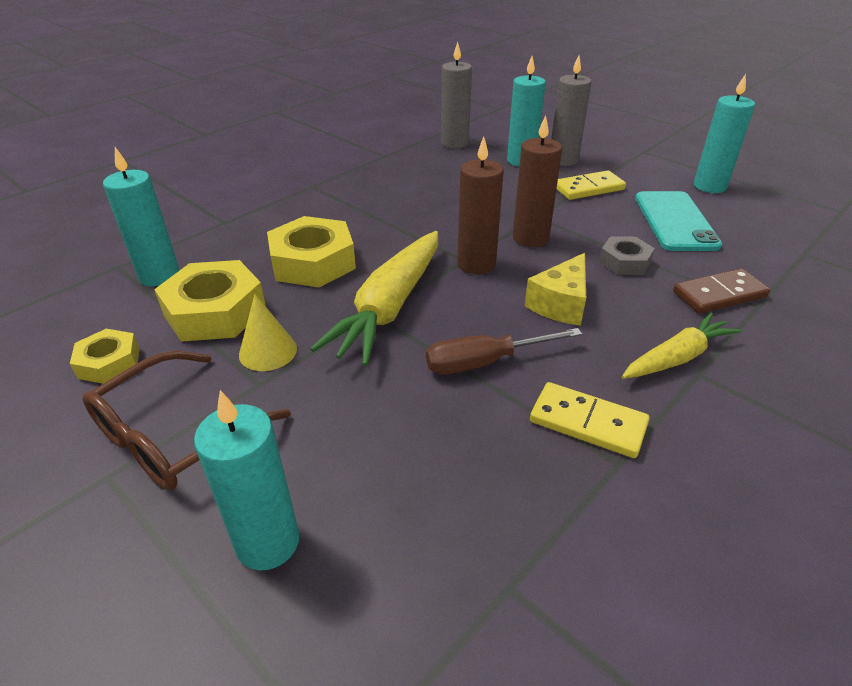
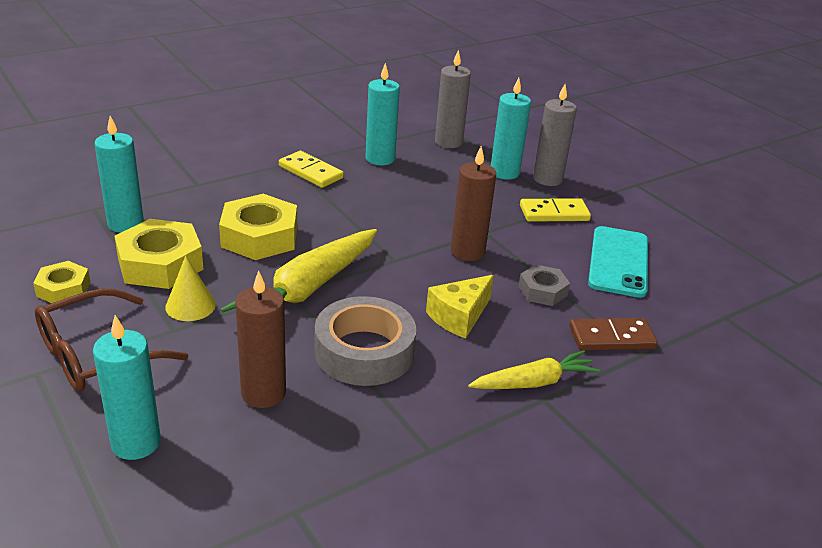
camera: 10 degrees right, 5 degrees down
brown screwdriver [426,328,582,374] -> grey tape [315,296,416,386]
brown candle [457,137,504,274] -> brown candle moved to [235,270,286,408]
yellow domino [530,382,650,458] -> yellow domino moved to [279,151,344,188]
turquoise candle [693,74,755,193] -> turquoise candle moved to [365,63,400,165]

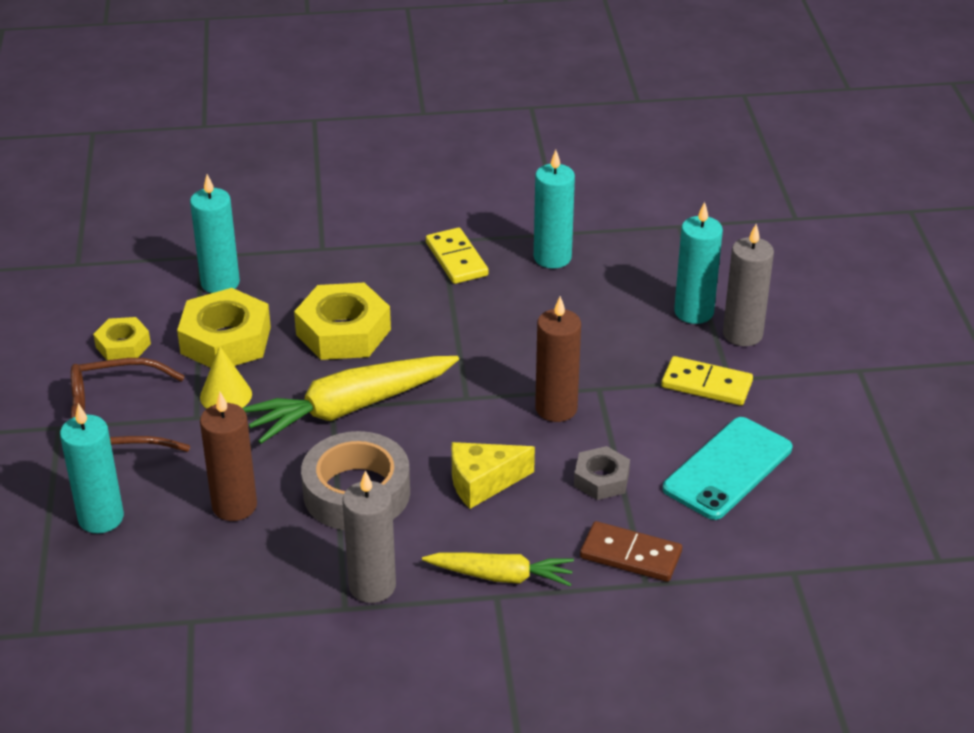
camera: 30 degrees right, 5 degrees up
grey candle [435,50,471,148] -> grey candle moved to [342,470,396,603]

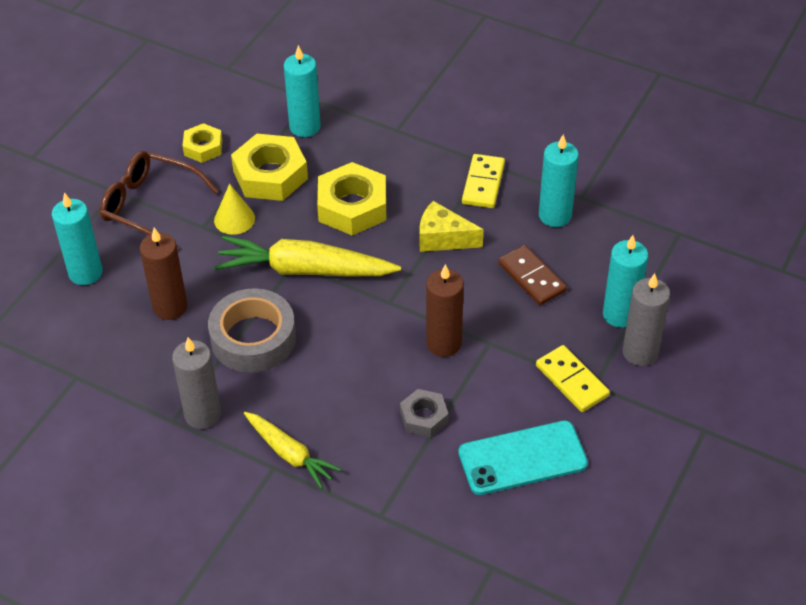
camera: 35 degrees right, 10 degrees up
yellow cheese [451,442,535,509] -> yellow cheese moved to [420,201,483,252]
brown domino [580,521,682,582] -> brown domino moved to [498,245,567,306]

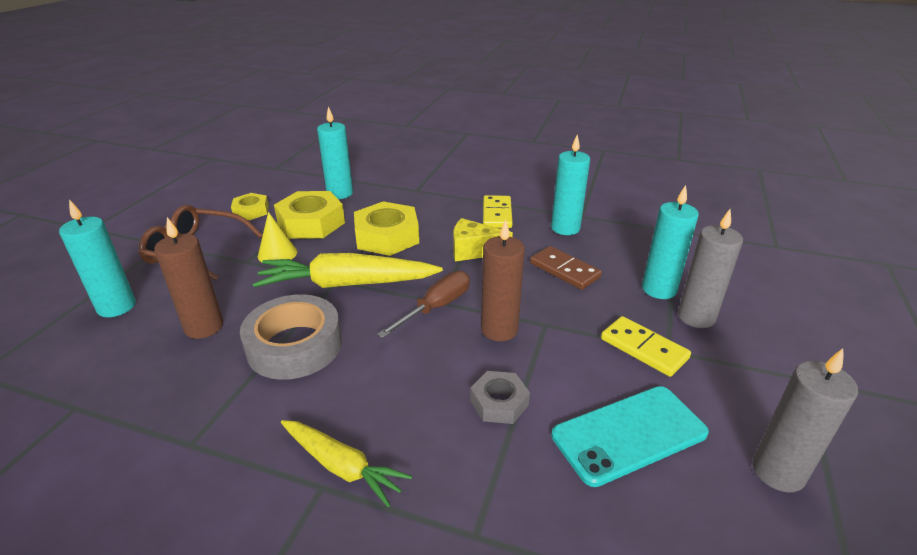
camera: 10 degrees left, 15 degrees down
grey candle [172,337,221,429] -> grey candle moved to [752,348,858,492]
none -> brown screwdriver [377,271,470,338]

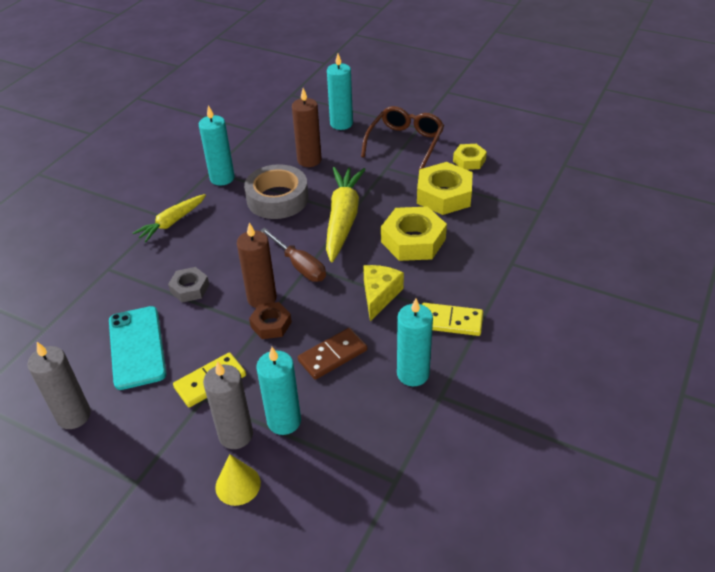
camera: 100 degrees right, 10 degrees up
yellow cone [258,212,297,262] -> yellow cone moved to [215,454,261,506]
turquoise candle [317,106,353,199] -> turquoise candle moved to [199,105,235,186]
none -> brown nut [249,302,292,339]

